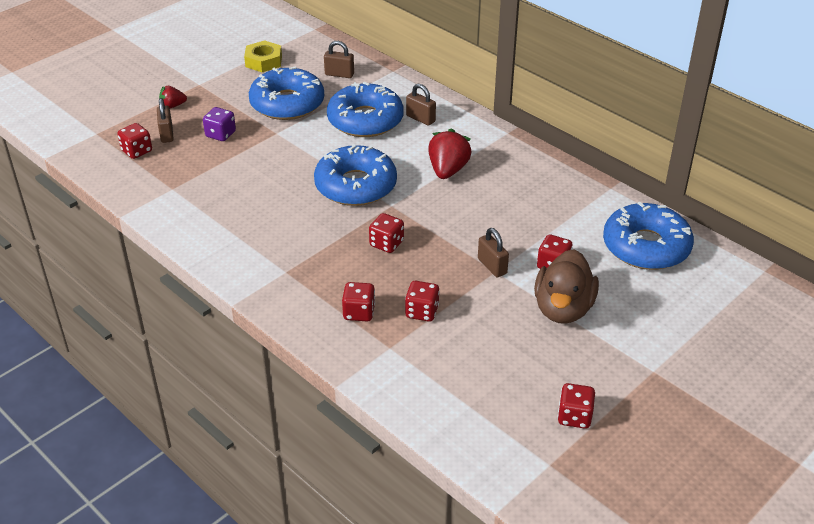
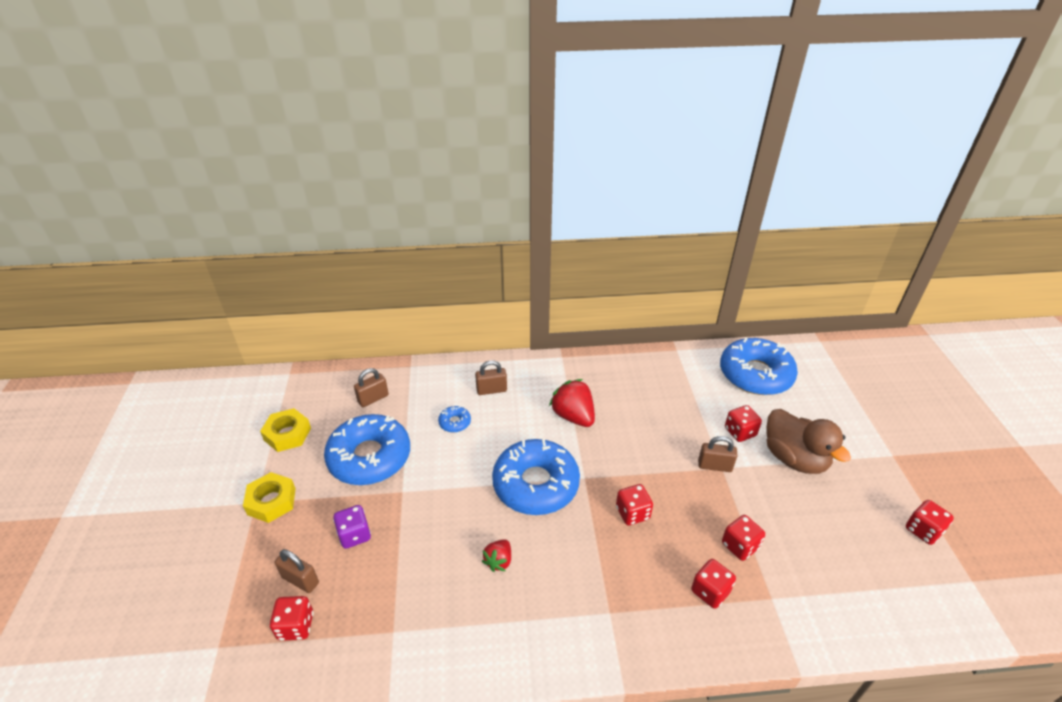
camera: 50 degrees left, 0 degrees up
red strawberry [159,86,187,108] -> red strawberry moved to [482,539,511,572]
blue donut [327,81,404,137] -> blue donut [438,406,471,432], size x0.41
none -> yellow nut [243,472,296,523]

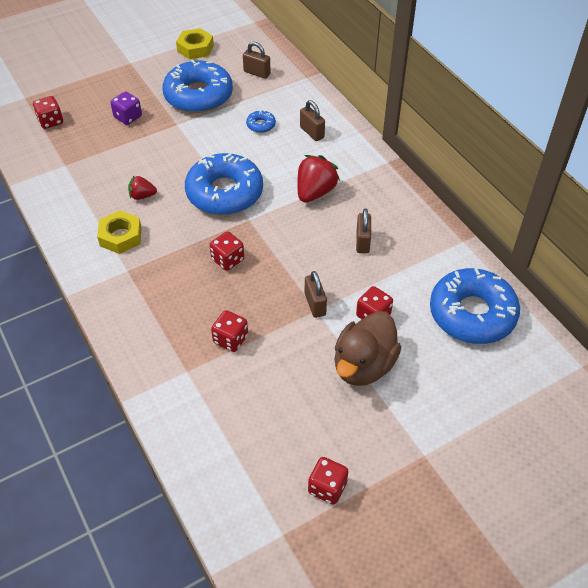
camera: 65 degrees right, 10 degrees up
yellow nut [243,472,296,523] -> yellow nut moved to [97,210,142,254]
brown padlock [275,549,319,593] -> brown padlock moved to [356,209,371,254]
red dice [691,559,736,609] -> none

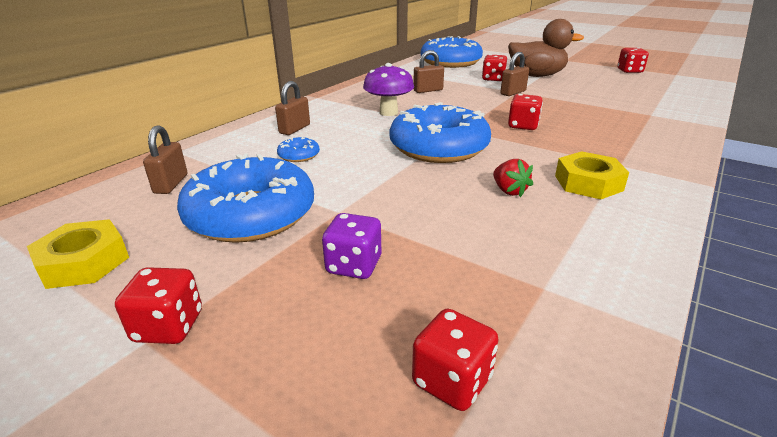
camera: 115 degrees left, 20 degrees down
red dice [211,310,248,352] -> red dice moved to [115,267,202,344]
red strawberry [297,155,340,203] -> purple mushroom [363,63,414,116]

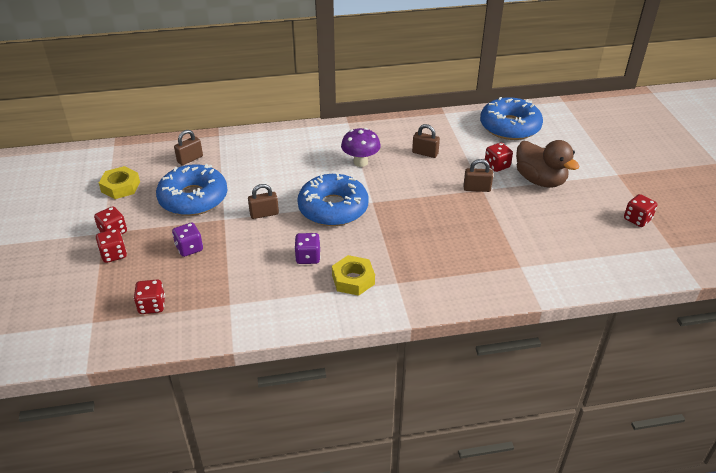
camera: 45 degrees right, 10 degrees up
brown padlock [275,81,310,135] -> brown padlock moved to [248,184,279,219]
blue donut [277,136,320,162] -> none
red strawberry [493,159,533,197] -> purple dice [294,233,320,264]
red dice [508,94,543,130] -> red dice moved to [96,229,127,263]

